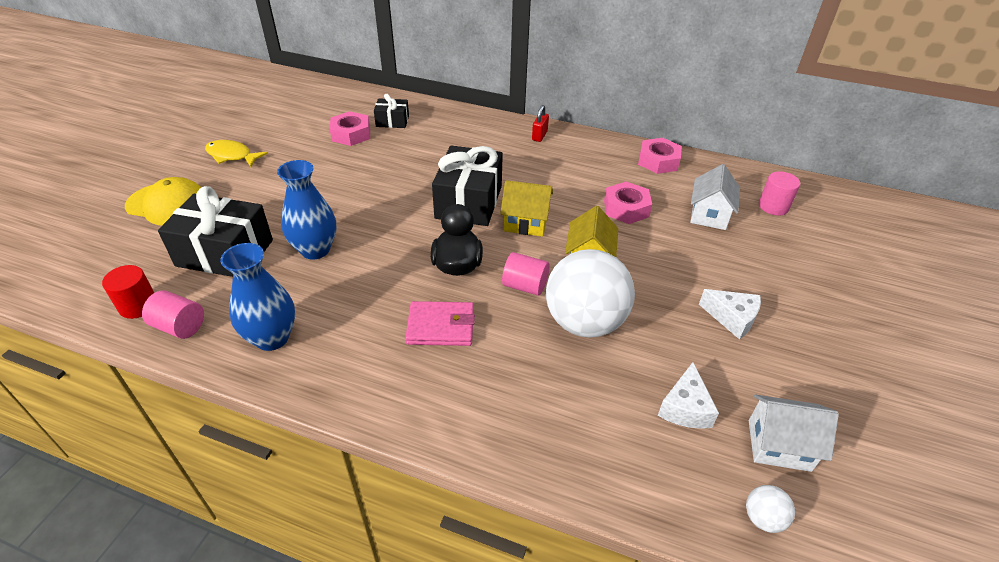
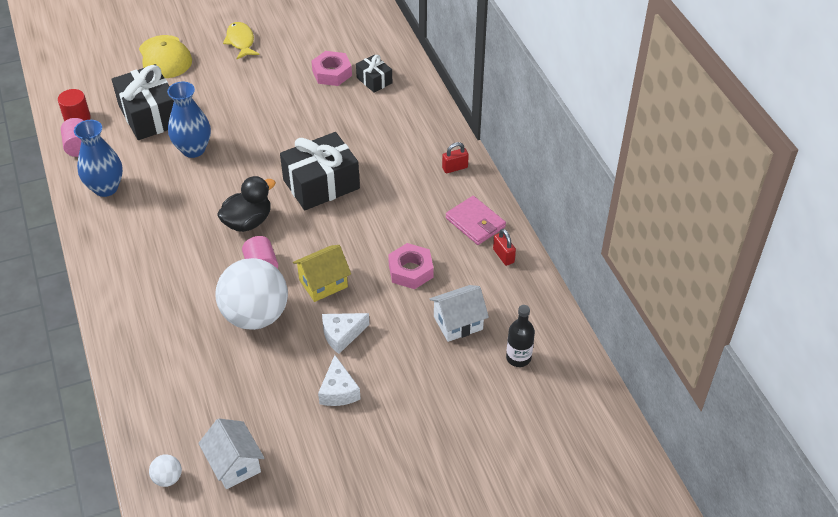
camera: 50 degrees right, 5 degrees up
pink wallet [405,301,475,346] -> pink wallet moved to [446,196,506,245]
yellow house [500,180,553,237] -> none
pink nut [638,138,682,174] -> red padlock [493,229,516,266]
white cheese [658,362,719,429] -> white cheese moved to [322,313,370,354]
pink cylinder [759,171,800,216] -> black bottle [506,305,535,367]

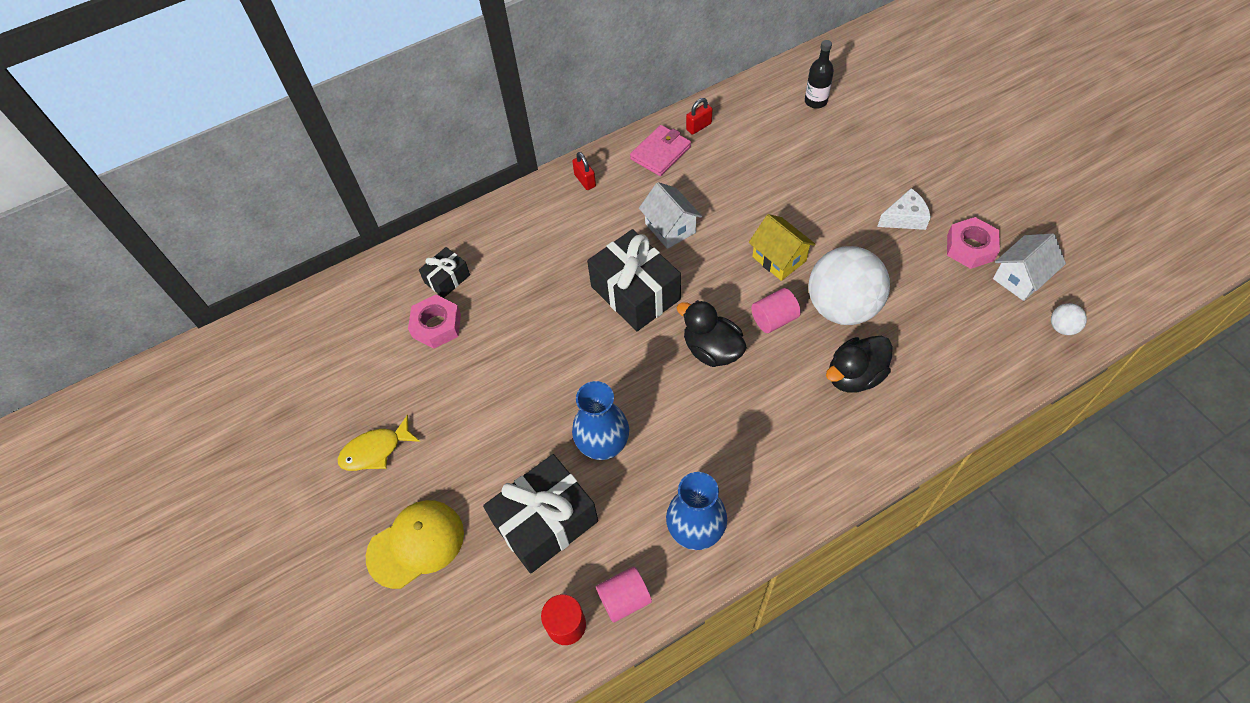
camera: 95 degrees left, 10 degrees up
white cheese [322,313,370,354] -> none
pink nut [388,243,434,289] -> pink nut moved to [947,217,1000,269]
white house [430,285,489,342] -> white house moved to [639,182,702,249]
none -> black duck [826,336,893,393]

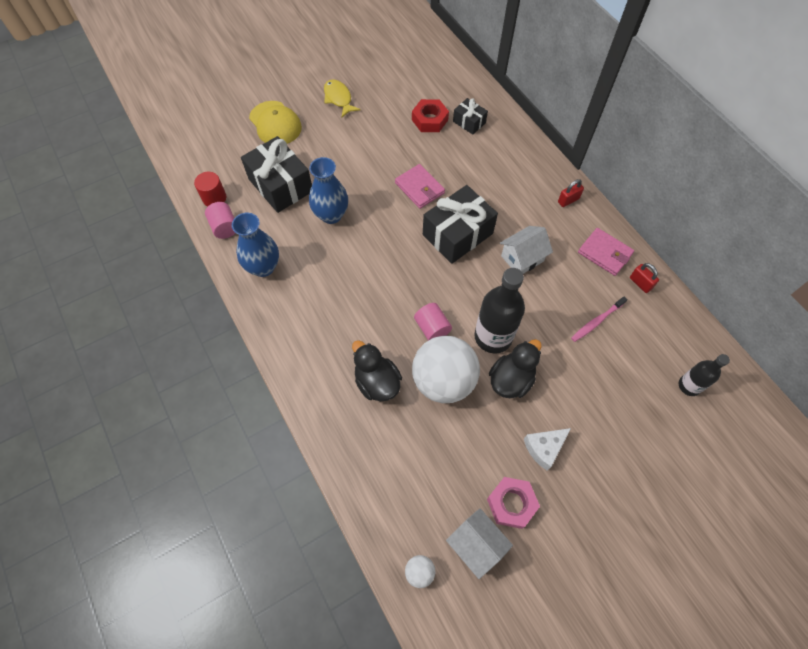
camera: 85 degrees right, 5 degrees up
pink nut [408,295,461,349] -> red nut [412,99,449,132]
black duck [677,300,747,367] -> black duck moved to [489,339,542,398]
yellow house [749,214,816,281] -> black bottle [474,268,525,353]
white cheese [877,188,931,230] -> white cheese turned 75 degrees clockwise [524,428,571,471]
none -> pink wallet [395,164,445,209]
none -> pink toothbrush [571,297,627,342]

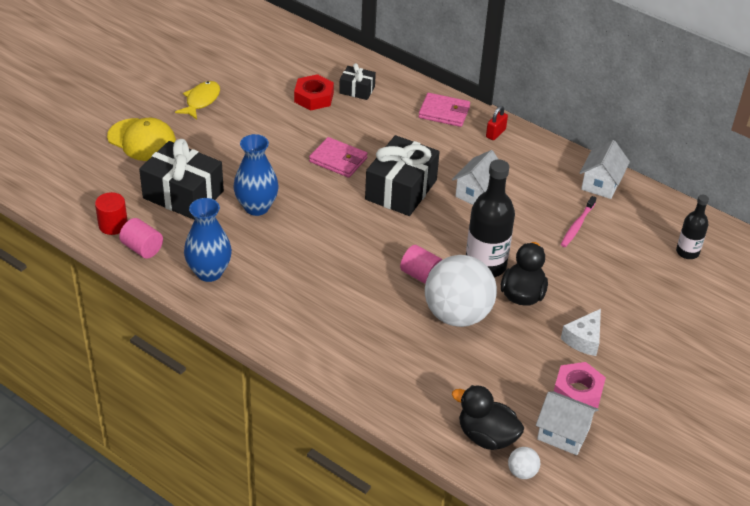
camera: 25 degrees left, 20 degrees down
yellow fish [324,79,361,117] -> yellow fish turned 75 degrees clockwise [175,81,220,120]
black duck [352,340,402,401] -> black duck moved to [452,385,524,450]
pink wallet [578,228,634,276] -> pink wallet moved to [418,93,470,127]
red padlock [630,263,659,293] -> white house [580,140,630,199]

